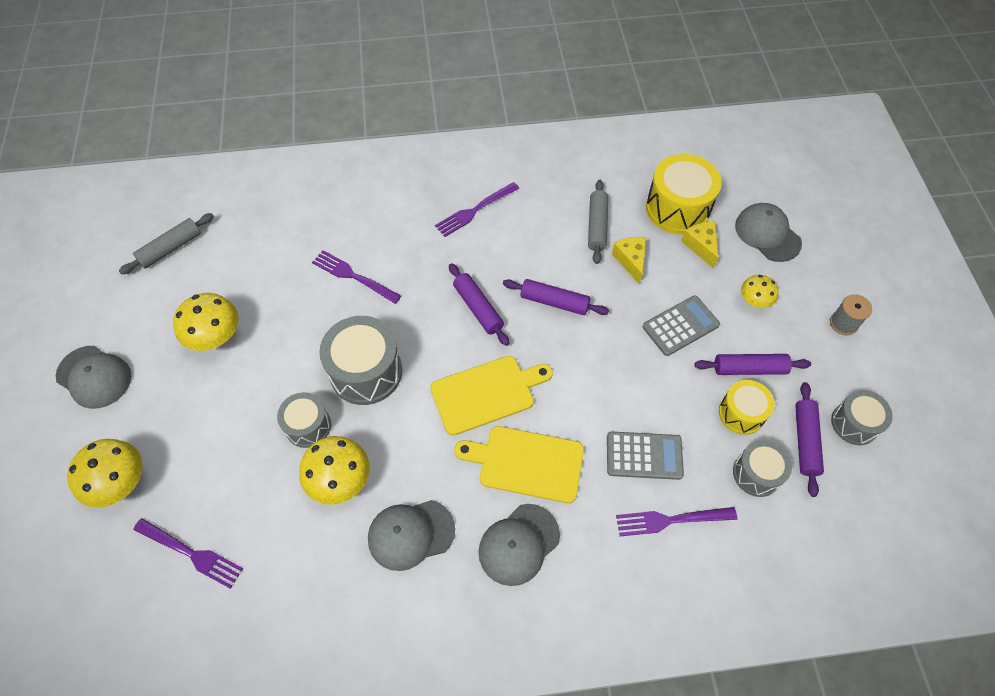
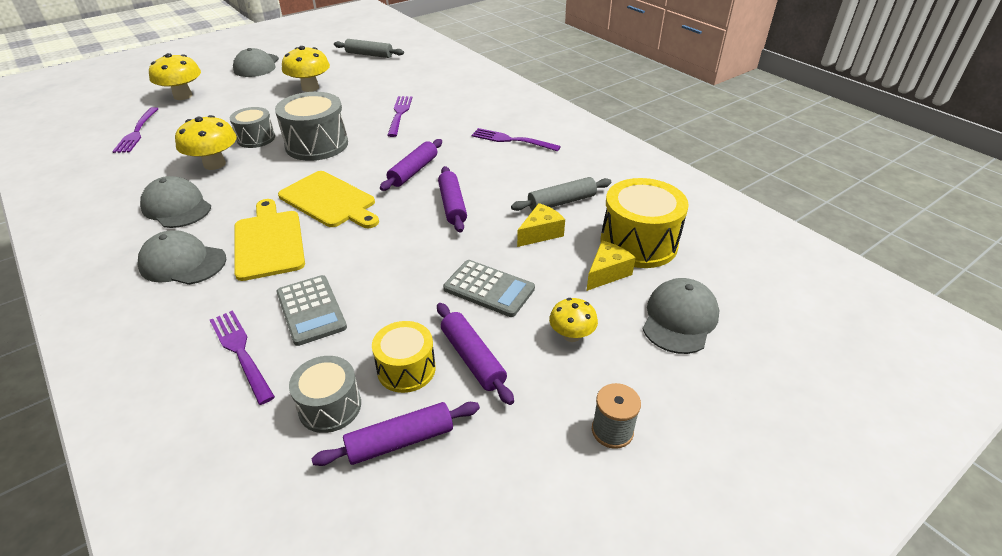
camera: 60 degrees right, 20 degrees down
grey drum [831,390,893,445] -> none

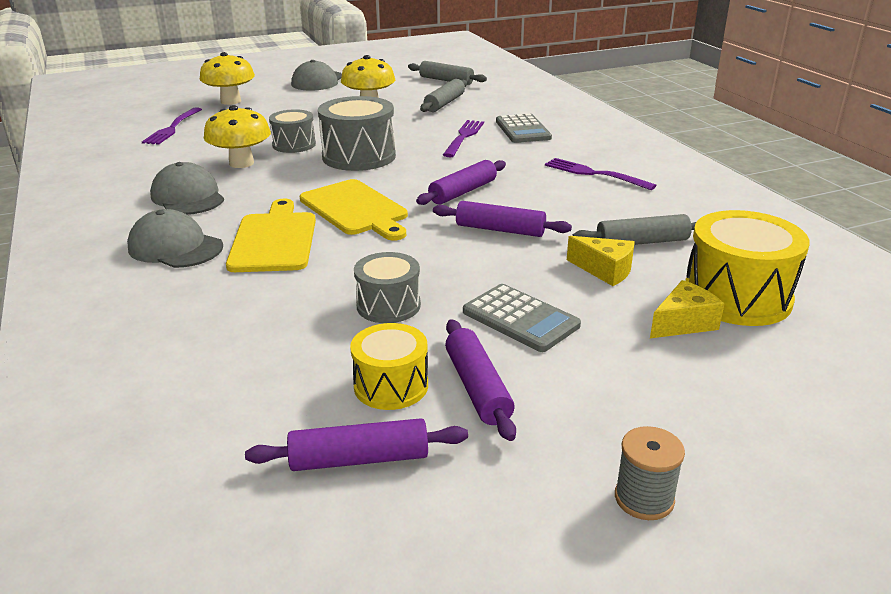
camera: 15 degrees right, 10 degrees down
purple fork [210,310,275,405] -> none
grey calculator [277,275,347,346] -> grey calculator moved to [496,114,552,143]
grey drum [289,356,361,433] -> grey drum moved to [354,252,421,323]
purple rolling pin [438,166,467,233] -> purple rolling pin turned 75 degrees counterclockwise [433,201,572,237]
yellow cheese [517,203,565,247] -> yellow cheese turned 60 degrees clockwise [567,236,635,286]
yellow mushroom [549,298,598,342] -> none
grey cap [643,278,719,354] -> none
none -> grey rolling pin [420,79,467,112]

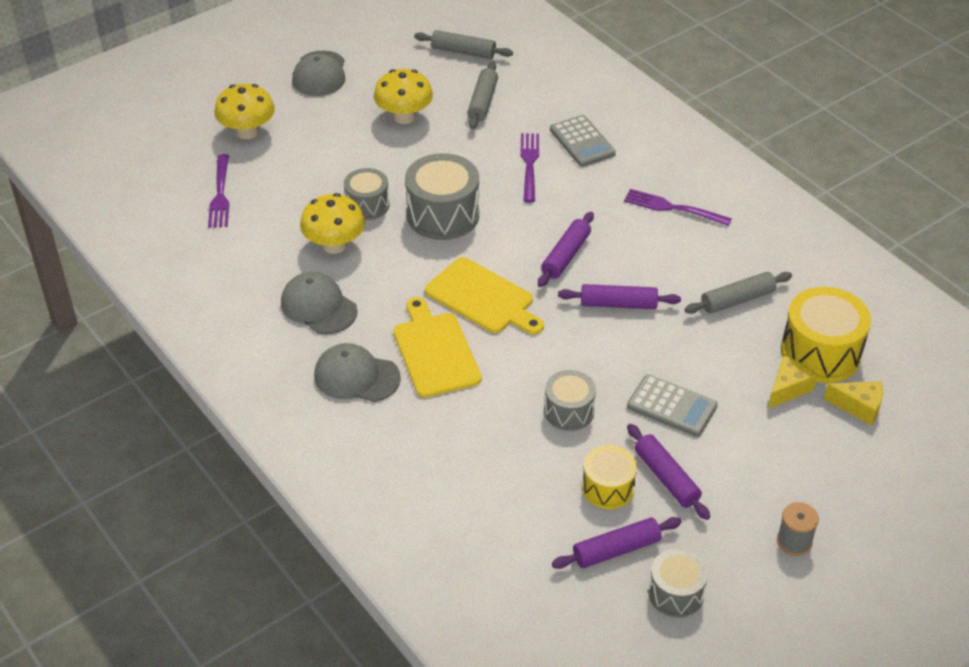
camera: 15 degrees left, 15 degrees up
yellow cheese [567,236,635,286] -> yellow cheese moved to [824,381,883,426]
none -> grey drum [648,549,708,617]

